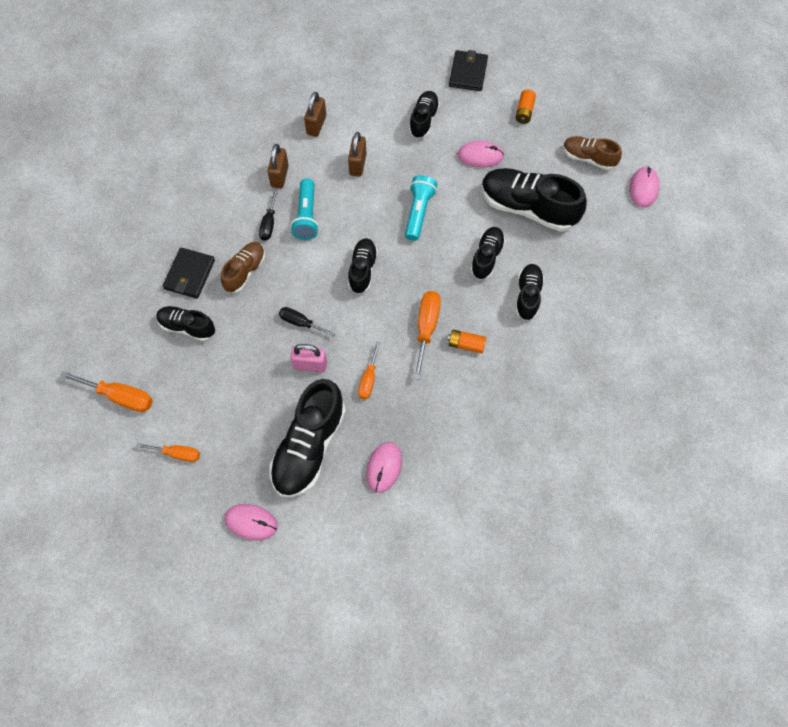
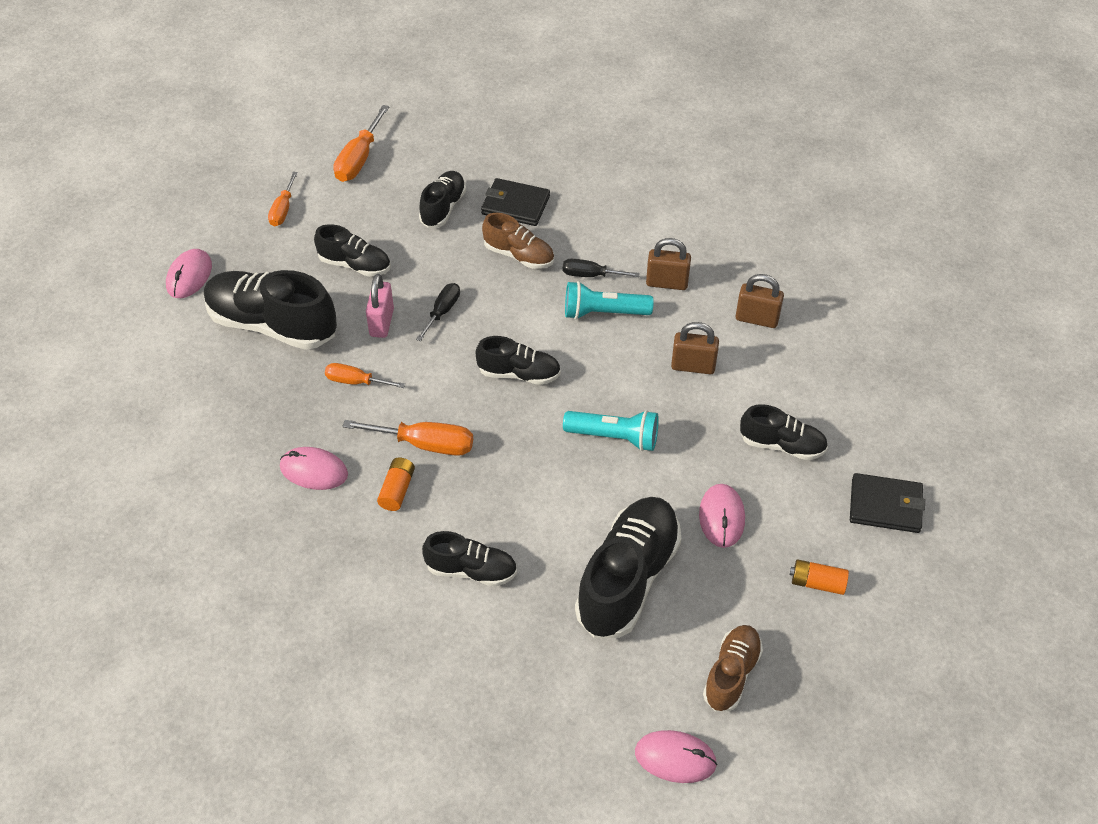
camera: 90 degrees right, 15 degrees down
pink mouse [366,442,402,493] -> pink mouse moved to [280,447,348,490]
black shoe [470,227,506,280] -> black shoe moved to [314,224,391,277]

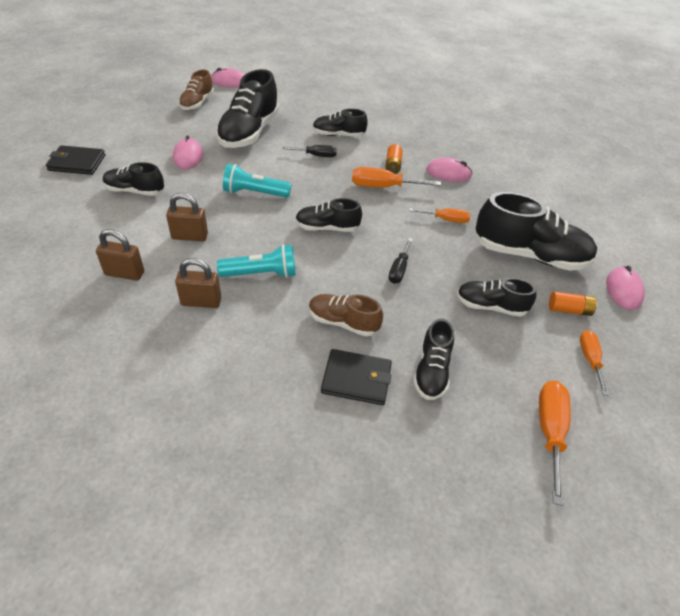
camera: 170 degrees right, 5 degrees down
pink padlock [366,274,394,338] -> none
black screwdriver [563,259,640,277] -> black screwdriver moved to [282,145,337,157]
orange battery [790,559,849,595] -> orange battery moved to [549,291,597,316]

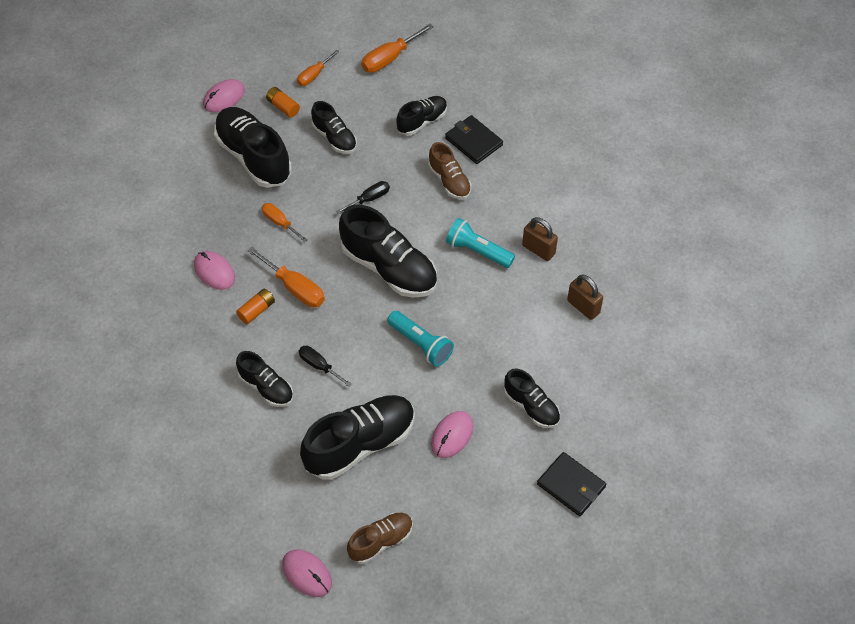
camera: 140 degrees left, 10 degrees up
brown padlock [166,193,208,241] -> none
black shoe [295,198,362,232] -> black shoe [339,204,437,298], size x1.77

